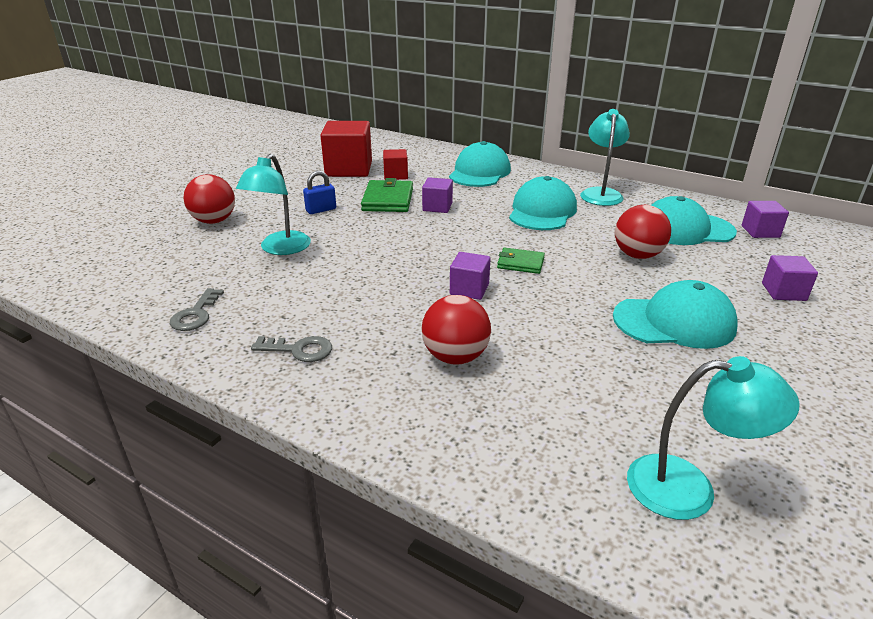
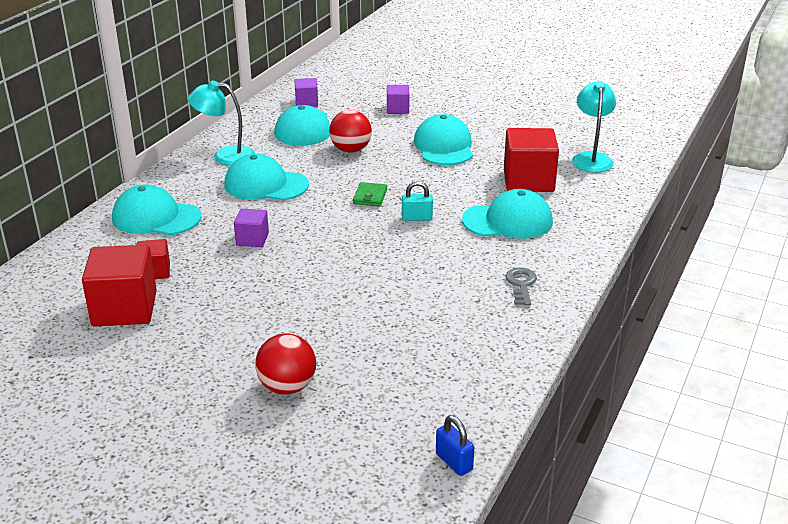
camera: 95 degrees left, 0 degrees up
grey key [170,288,224,331] -> none
turquoise lamp [236,154,311,255] -> none
blue padlock [303,171,336,214] -> blue padlock moved to [436,415,474,476]
green wallet [361,178,413,212] -> none
red ball [422,295,491,365] -> turquoise cap [462,189,553,239]
purple cube [450,252,491,300] -> turquoise padlock [402,181,433,221]
none -> red cube [504,128,559,192]

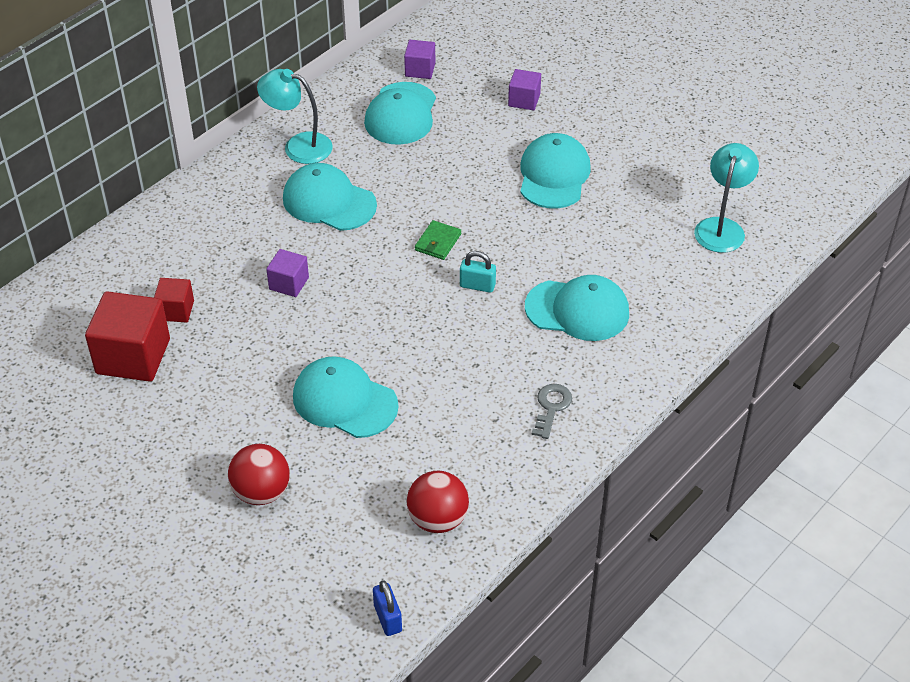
camera: 15 degrees right, 15 degrees up
turquoise cap [112,184,201,235] -> turquoise cap moved to [293,356,399,438]
red ball [329,110,372,153] -> red ball moved to [406,471,469,533]
red cube [504,128,559,192] -> none

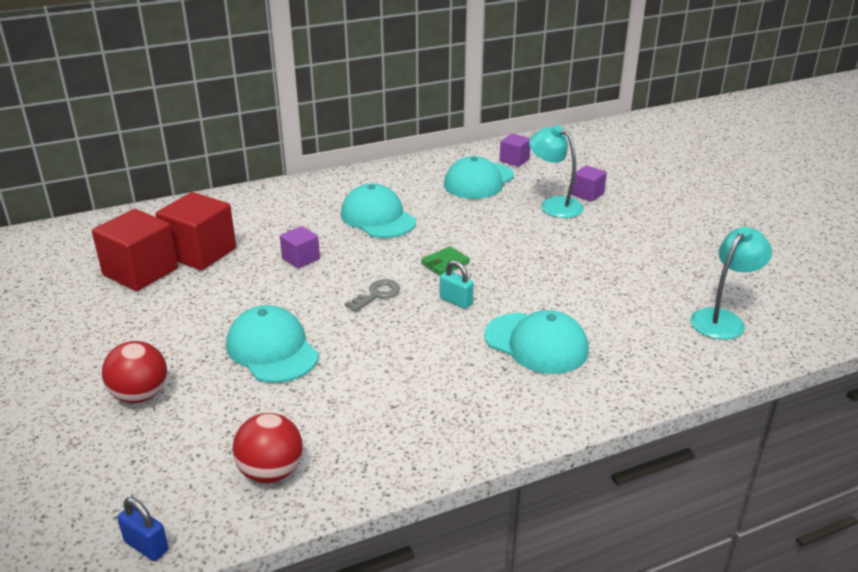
camera: 25 degrees right, 15 degrees down
red cube [154,278,194,323] -> red cube [156,192,236,270], size x1.88
turquoise lamp [257,69,333,164] -> turquoise lamp moved to [529,125,584,218]
blue padlock [373,580,402,636] -> blue padlock turned 60 degrees counterclockwise [117,497,169,561]
turquoise cap [520,133,591,209] -> none
grey key [532,384,572,439] -> grey key moved to [345,279,400,312]

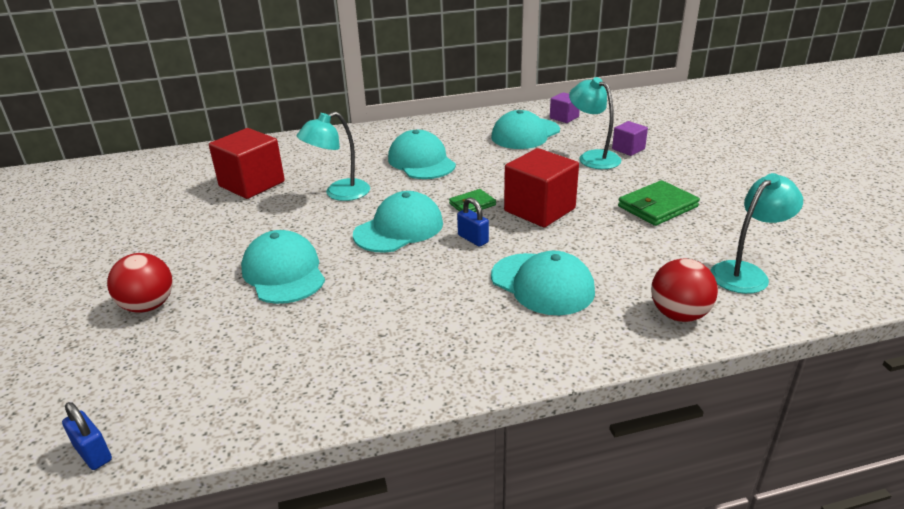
camera: 10 degrees right, 0 degrees up
red cube [92,209,178,291] -> red cube moved to [504,148,579,227]
red ball [232,413,303,483] -> red ball moved to [651,259,718,322]
purple cube [280,226,320,269] -> turquoise lamp [296,112,370,201]
grey key [345,279,400,312] -> turquoise cap [353,191,443,253]
turquoise padlock [440,260,474,309] -> blue padlock [457,198,489,247]
none -> green wallet [618,180,700,226]

